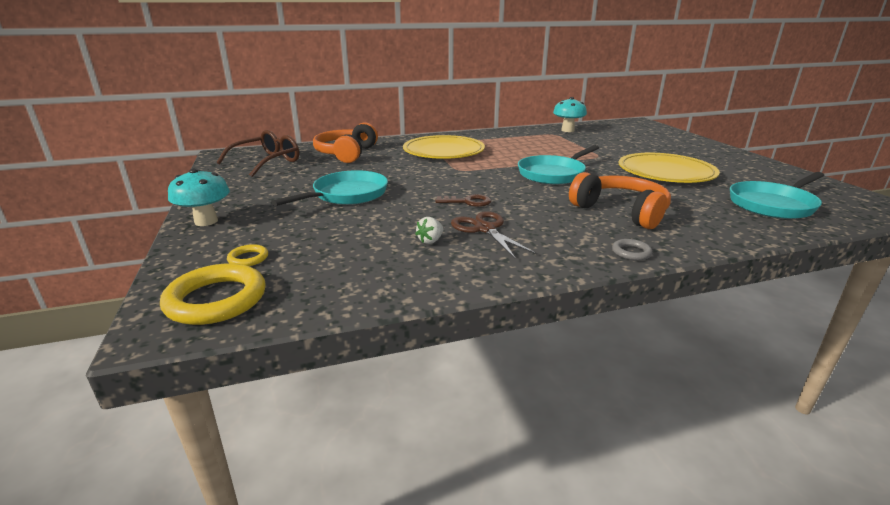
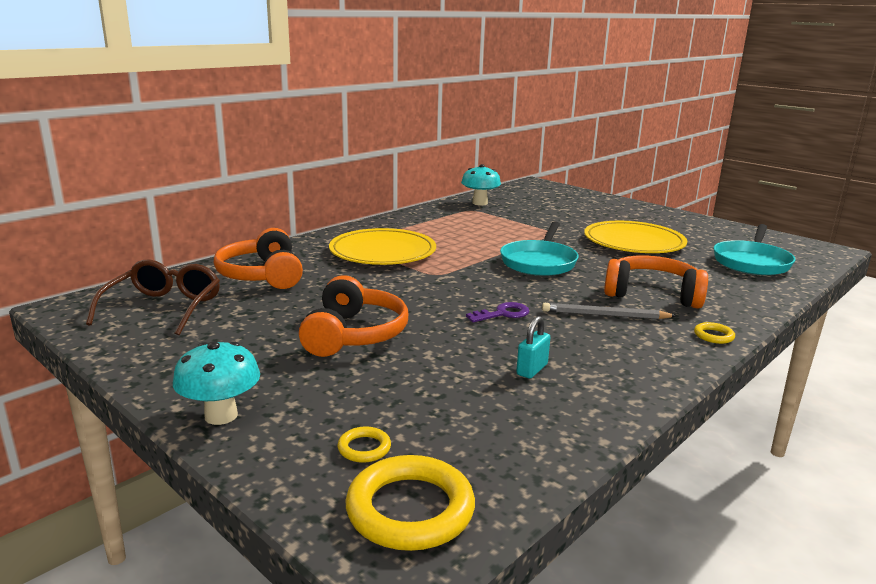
camera: 30 degrees left, 5 degrees down
turquoise pan [271,170,388,206] -> orange headphones [299,275,408,357]
white strawberry [415,217,443,244] -> turquoise padlock [516,316,550,379]
brown key [435,194,491,207] -> purple key [466,302,530,322]
brown scissors [451,211,537,259] -> none
grey ring [612,239,652,260] -> yellow ring [694,322,735,344]
none -> grey pencil [542,303,676,319]

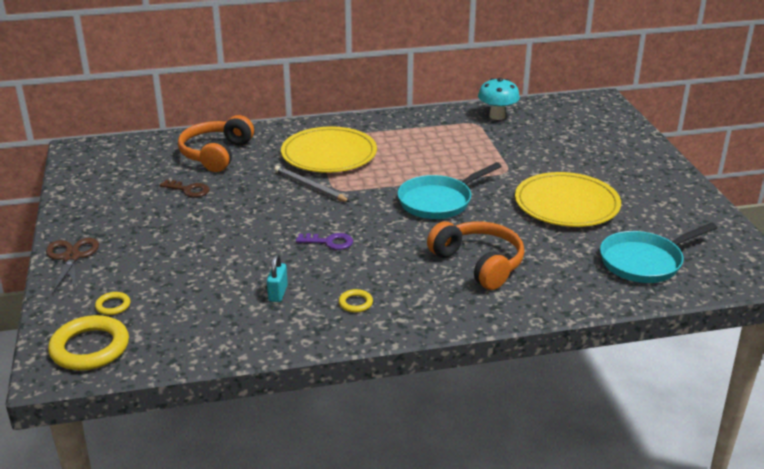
camera: 35 degrees right, 10 degrees up
brown glasses [86,259,220,335] -> none
turquoise mushroom [173,341,260,425] -> brown scissors [46,238,99,294]
orange headphones [299,275,408,357] -> none
turquoise padlock [516,316,550,379] -> turquoise padlock turned 60 degrees counterclockwise [267,254,288,302]
grey pencil [542,303,676,319] -> grey pencil moved to [275,166,350,202]
yellow ring [694,322,735,344] -> yellow ring moved to [339,289,373,313]
none -> brown key [160,180,210,197]

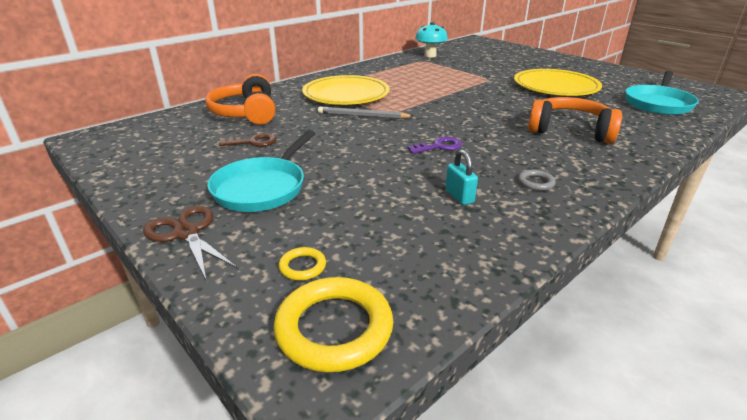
camera: 30 degrees left, 0 degrees up
yellow ring [339,289,373,313] -> grey ring [518,170,556,191]
turquoise pan [397,162,502,219] -> turquoise pan moved to [207,130,315,212]

